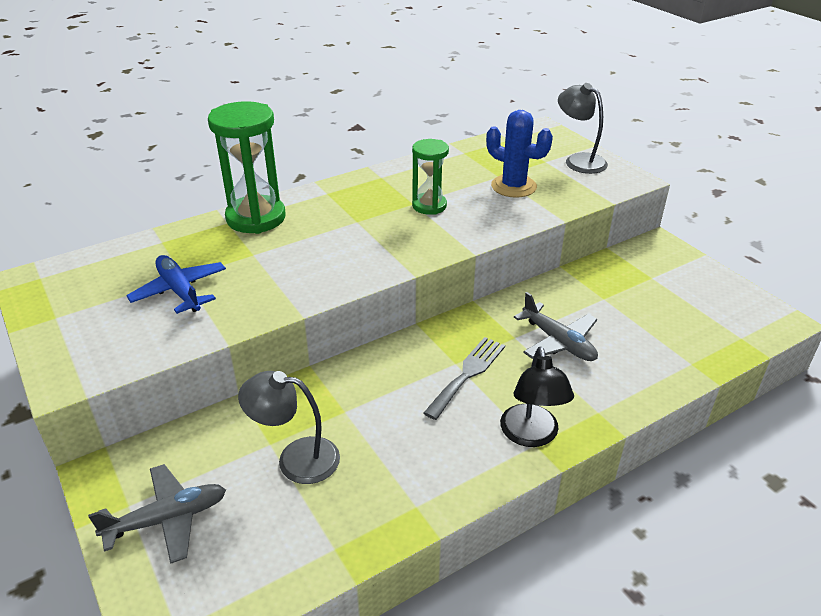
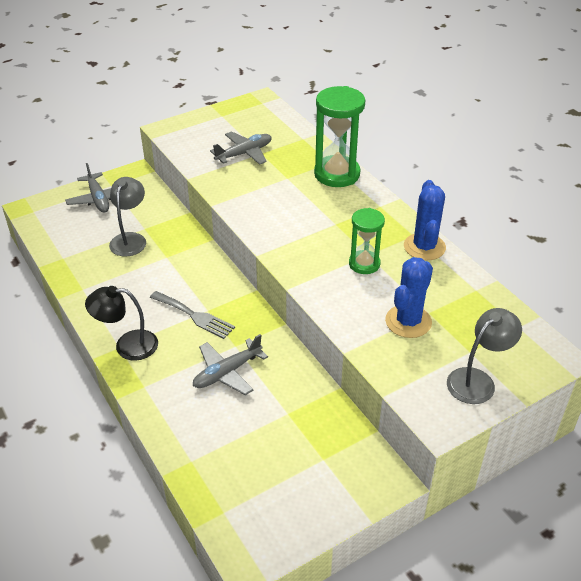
camera: 90 degrees right, 5 degrees up
blue plane [126,255,226,314] -> grey plane [210,131,272,165]
none -> blue cactus [404,180,446,261]

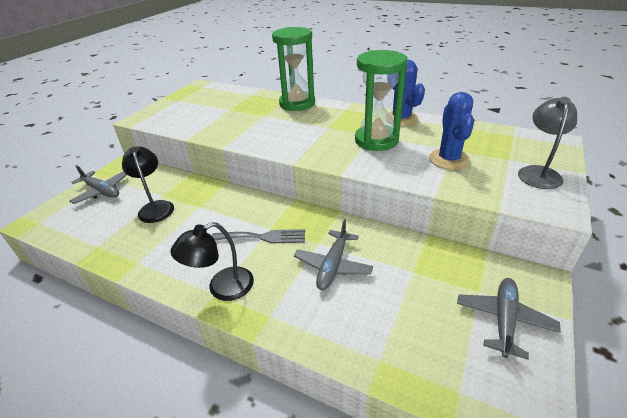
camera: 30 degrees left, 5 degrees down
grey lamp [109,177,146,256] -> black lamp [122,146,174,223]
grey plane [210,131,272,165] -> grey plane moved to [457,278,561,360]
green hourglass [349,208,385,274] -> green hourglass [355,50,407,151], size x1.66

